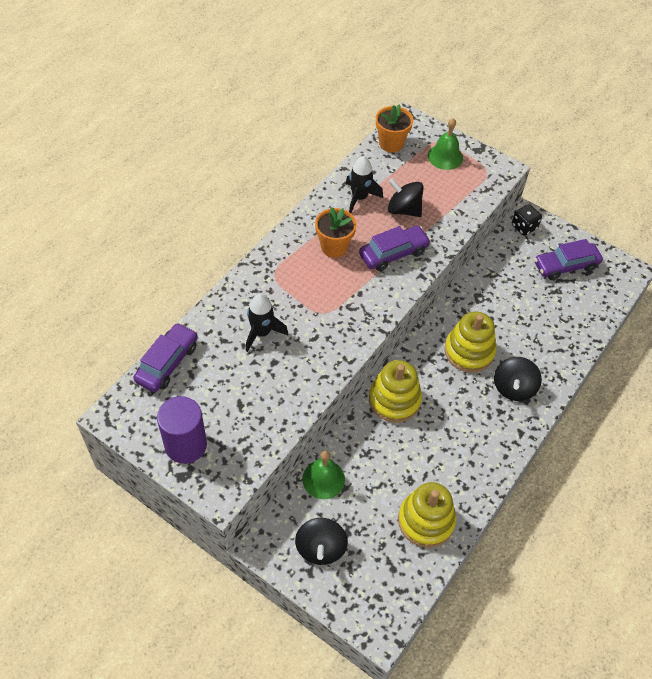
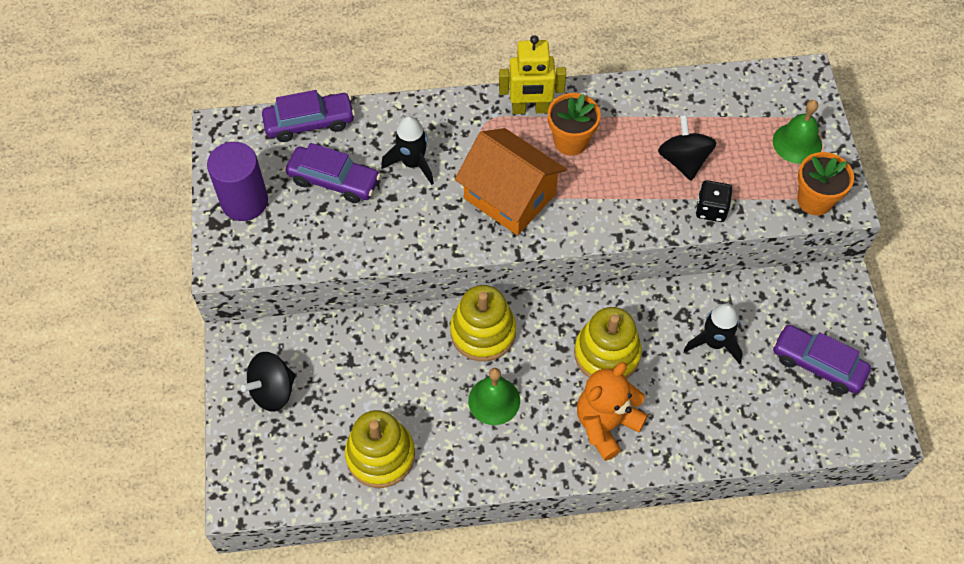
camera: 50 degrees right, 5 degrees up
green bell [302,450,345,499] -> green bell moved to [468,368,520,425]
black rocket [346,156,383,213] -> black rocket moved to [684,304,743,364]
purple car [359,226,431,271] -> purple car moved to [286,143,381,203]
orange flower pot [376,104,413,153] -> orange flower pot moved to [797,152,854,215]
black spinning top [494,357,542,401] -> orange teddy bear [577,362,648,461]
black dice [512,204,542,236] -> black dice moved to [696,180,732,222]
none -> orange house [455,128,567,235]
none -> yellow robot [499,35,566,114]

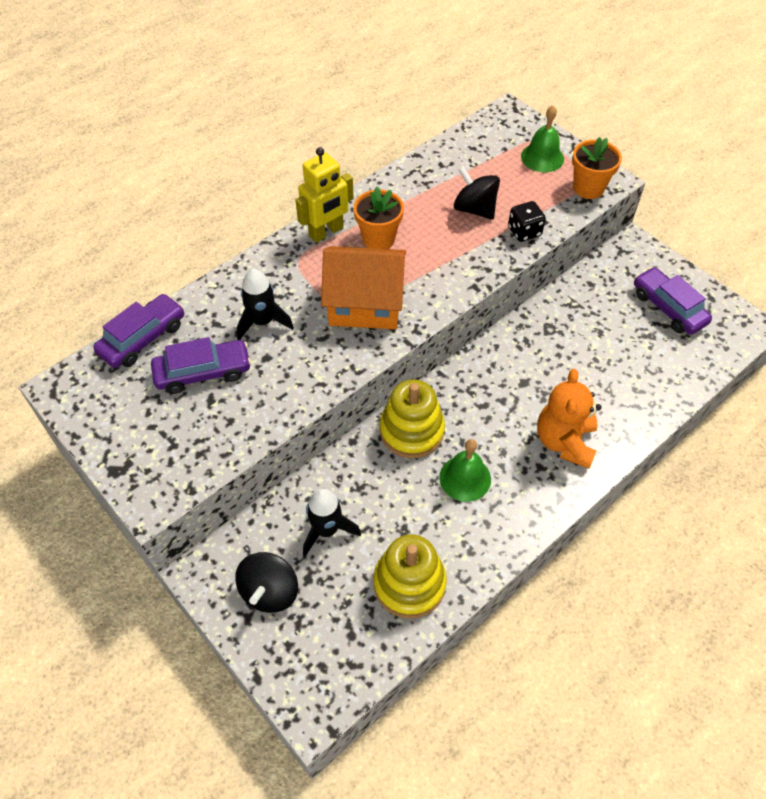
camera: 35 degrees left, 5 degrees down
purple cylinder [207,142,268,221] -> none
yellow stacking toy [574,307,642,379] -> none
black rocket [684,304,743,364] -> black rocket moved to [303,489,361,556]
purple car [773,325,871,394] -> purple car turned 60 degrees clockwise [634,267,712,335]

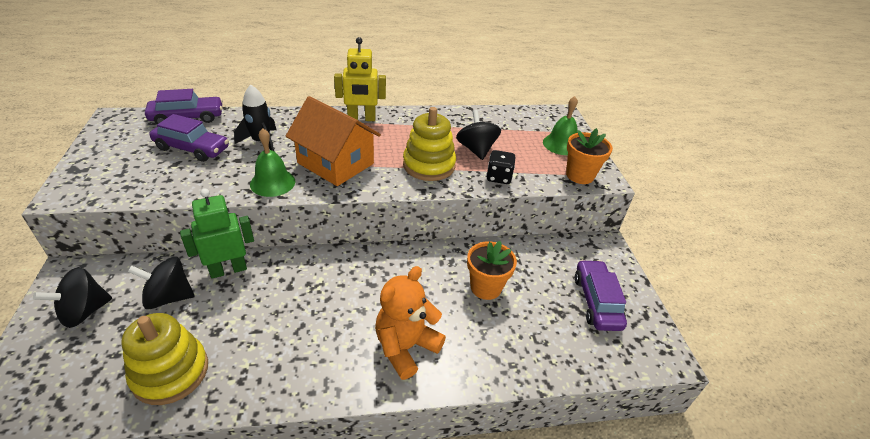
camera: 30 degrees right, 15 degrees down
black rocket [303,489,361,556] -> black spinning top [128,257,195,309]
orange flower pot [353,187,404,249] -> orange flower pot moved to [467,241,517,300]
yellow stacking toy [380,379,445,458] -> yellow stacking toy moved to [403,107,456,181]
green bell [439,439,491,502] -> green bell moved to [250,128,295,197]
none -> green robot [180,189,254,279]

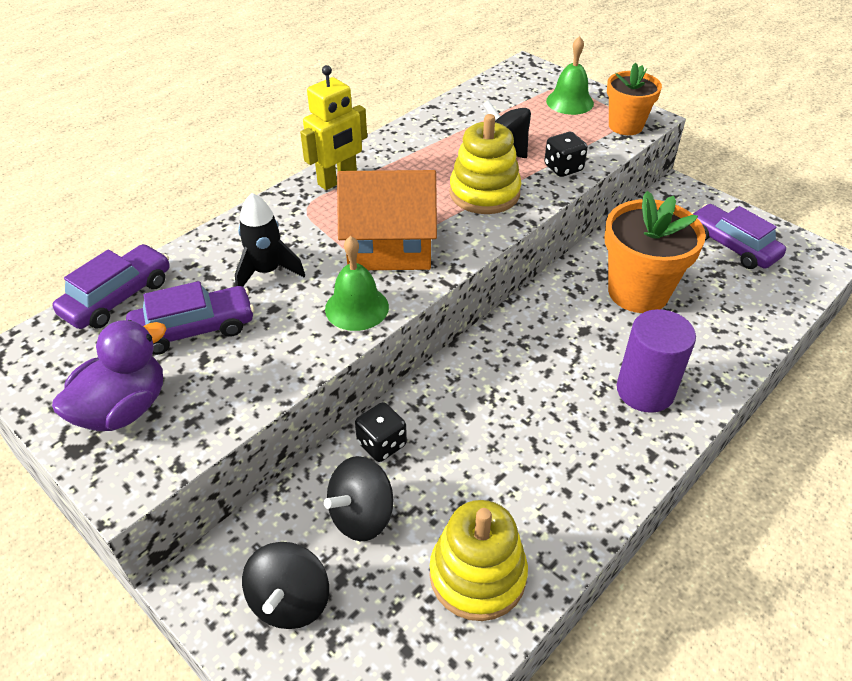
camera: 35 degrees left, 5 degrees up
green robot [180,189,254,279] -> black dice [355,402,407,462]
orange teddy bear [375,266,446,380] -> purple cylinder [617,309,696,413]
orange flower pot [467,241,517,300] -> orange flower pot [604,191,706,313], size x1.59
none -> purple duck [52,320,167,431]

